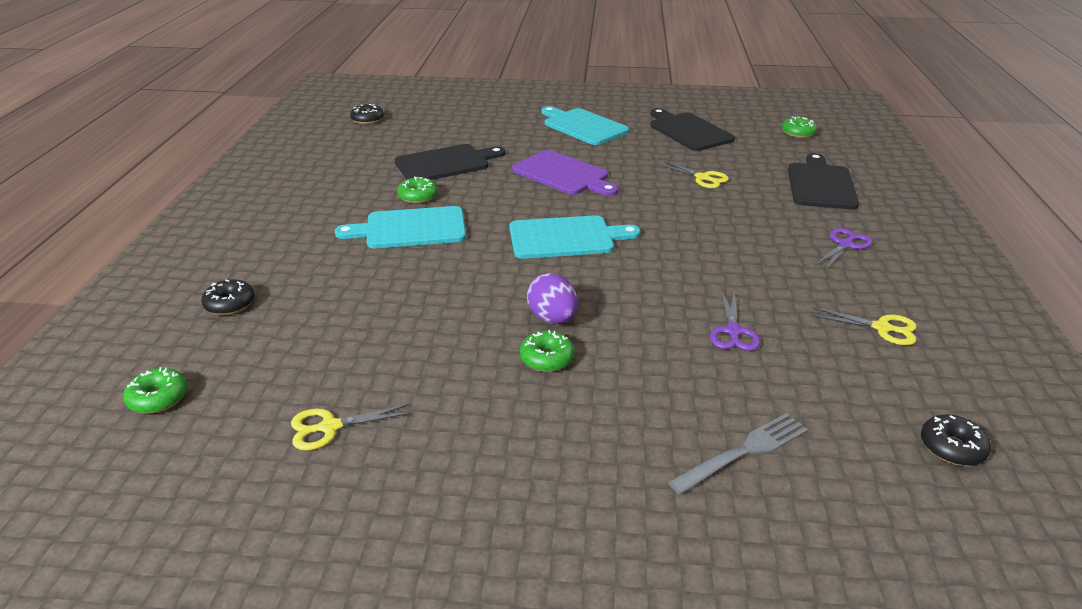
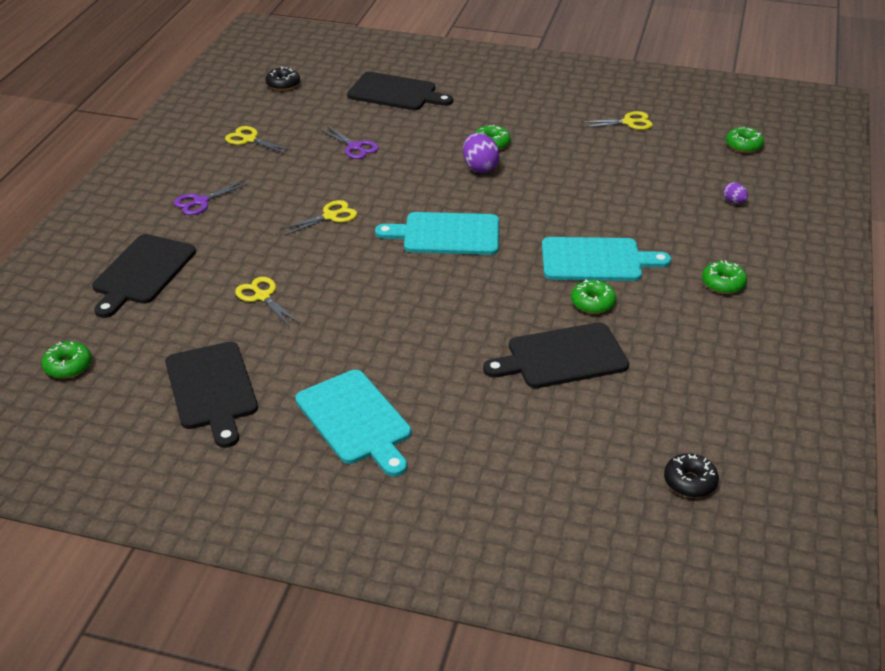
camera: 170 degrees left, 5 degrees up
black donut [201,279,255,315] -> purple egg [723,182,748,204]
purple cutting board [512,150,618,196] -> none
grey fork [668,413,808,495] -> black cutting board [347,72,453,110]
purple scissors [710,291,760,351] -> purple scissors turned 120 degrees clockwise [320,125,379,159]
none -> yellow scissors [279,200,357,236]
none -> green donut [702,260,747,294]

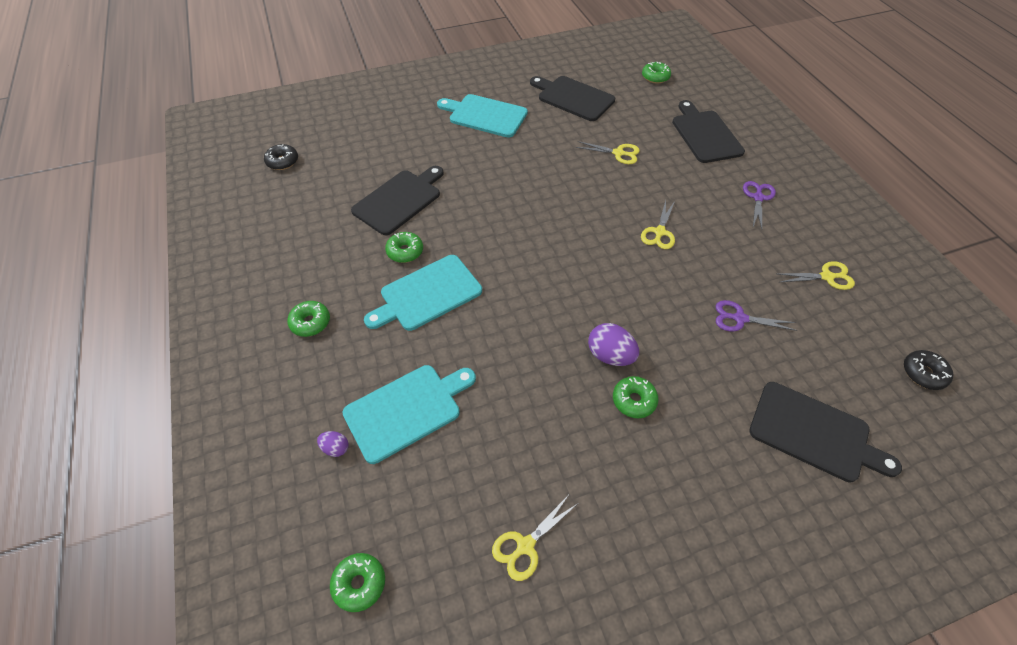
camera: 145 degrees right, 15 degrees up
black cutting board [347,72,453,110] -> black cutting board turned 135 degrees counterclockwise [749,382,902,482]
turquoise cutting board [375,212,499,255] -> turquoise cutting board moved to [342,365,476,464]

